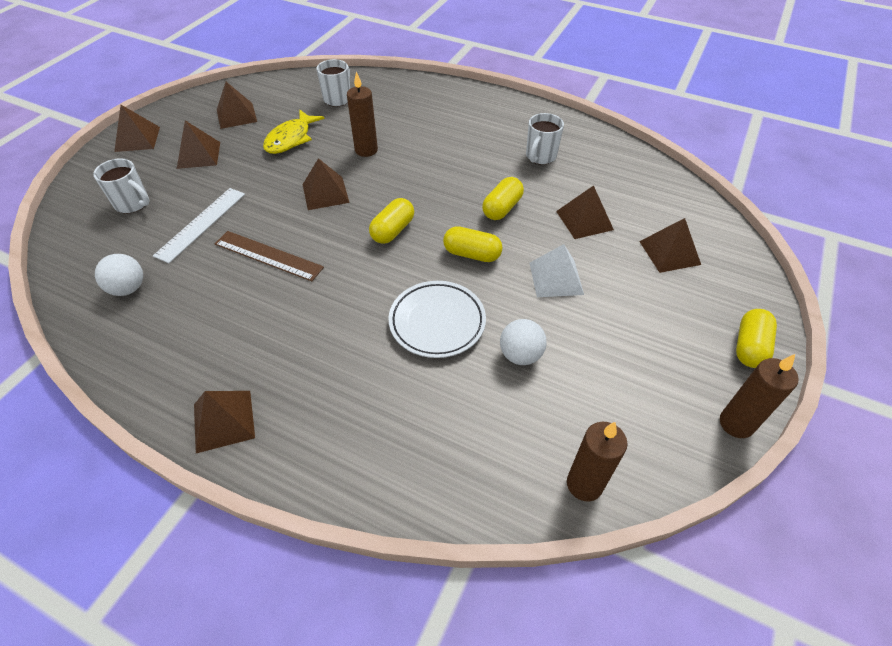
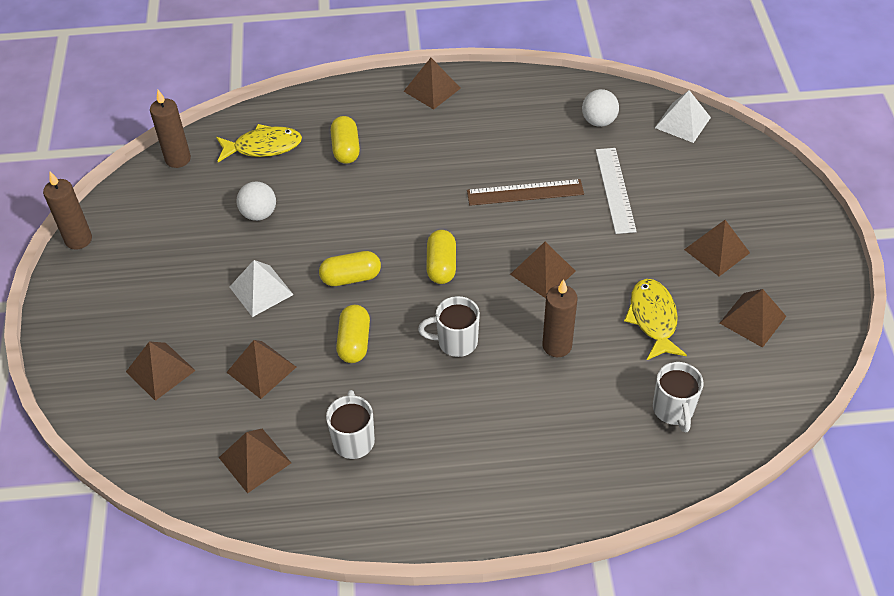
camera: 150 degrees right, 0 degrees up
white mug [93,158,150,214] -> white mug moved to [418,296,480,357]
brown pyramid [114,105,160,152] -> brown pyramid moved to [219,429,291,493]
white plate [389,281,486,358] -> none
yellow capsule [736,309,777,368] -> yellow capsule moved to [331,116,360,164]
none -> yellow fish [216,124,302,162]
none -> white pyramid [655,90,711,143]

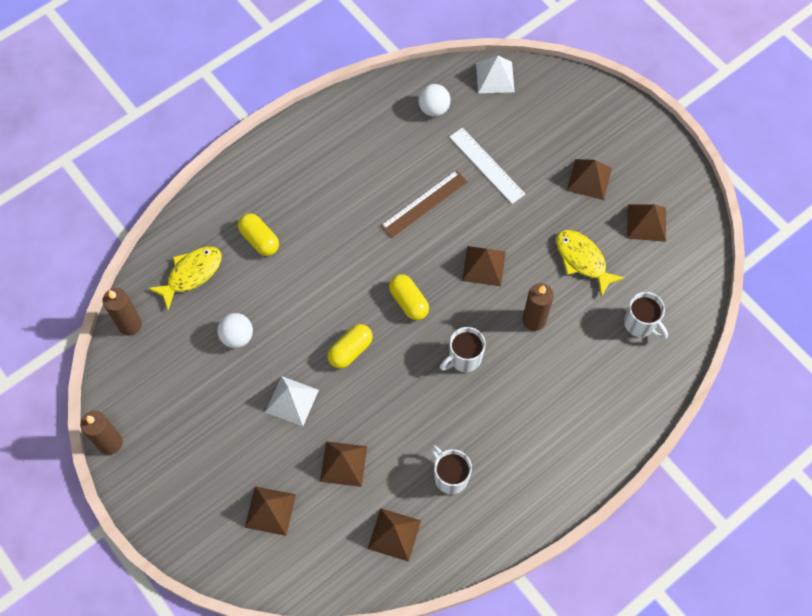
camera: 35 degrees left, 15 degrees up
yellow capsule [336,305,370,363] -> none
brown pyramid [403,58,461,109] -> none

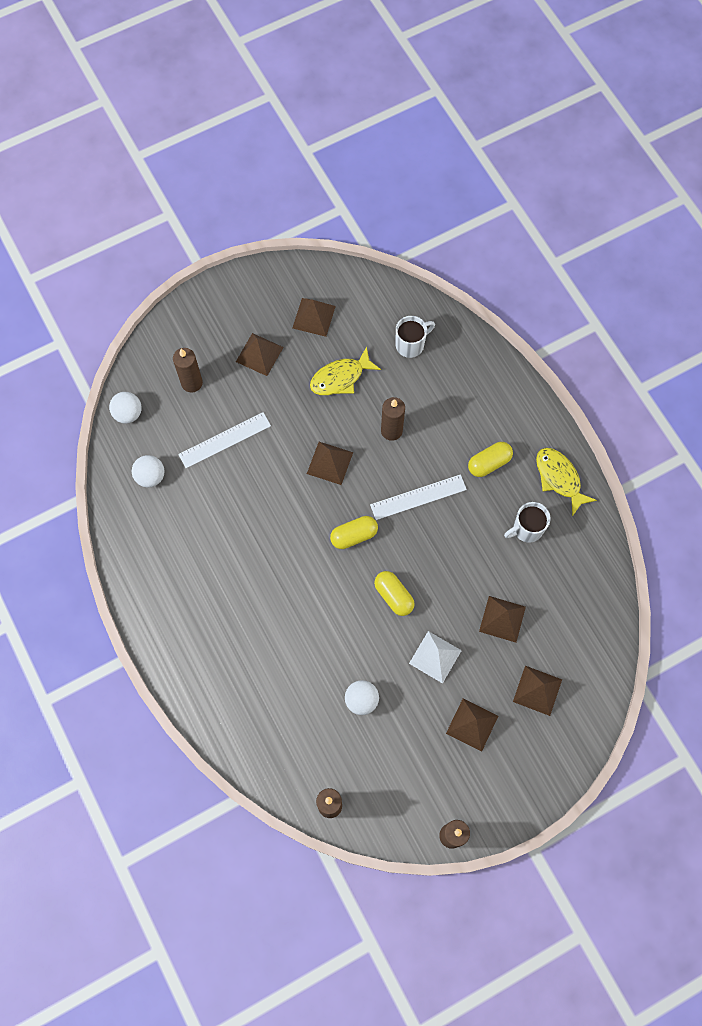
camera: 80 degrees left, 5 degrees up
yellow fish [148,246,222,310] -> yellow fish moved to [536,448,597,516]
yellow capsule [238,213,279,256] -> yellow capsule moved to [468,442,513,477]
brown pyramid [368,508,421,562] -> brown pyramid moved to [446,699,498,752]
brown ruler [381,170,468,238] -> none
white mug [440,327,486,372] -> white ruler [370,474,467,520]
white pyramid [476,56,515,93] -> white ball [109,392,142,423]
none -> brown candle [173,348,203,393]

